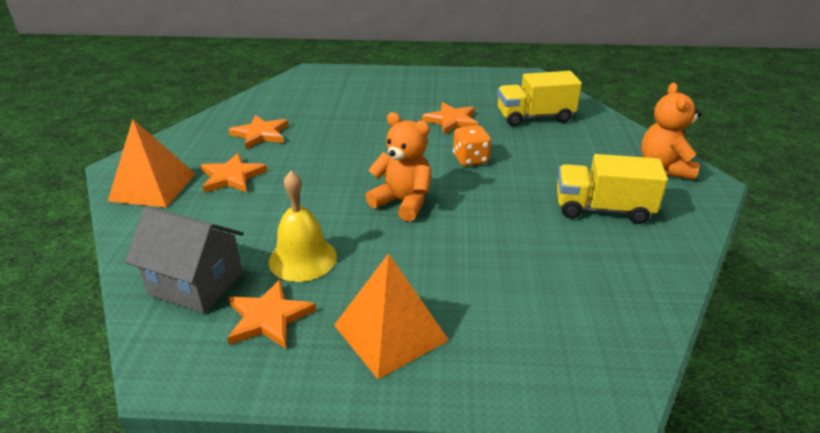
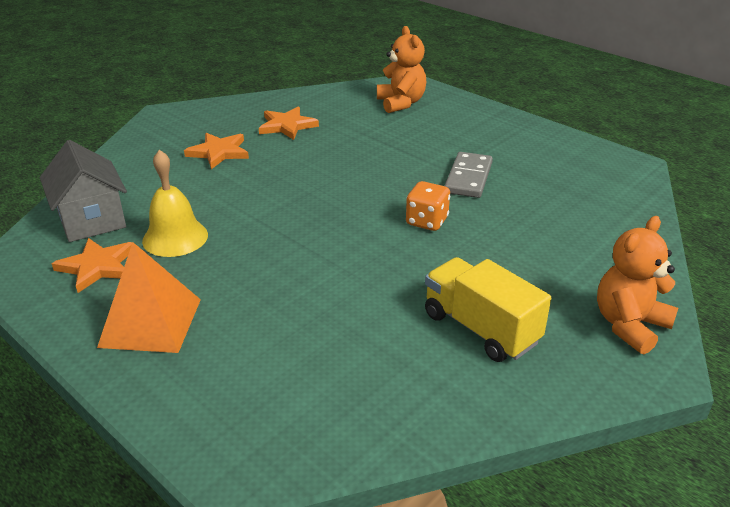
camera: 40 degrees right, 0 degrees up
orange pyramid [108,119,196,208] -> none
orange teddy bear [365,112,432,222] -> orange teddy bear moved to [377,26,426,113]
orange star [422,102,478,134] -> grey domino [445,152,493,198]
yellow truck [497,71,582,127] -> none

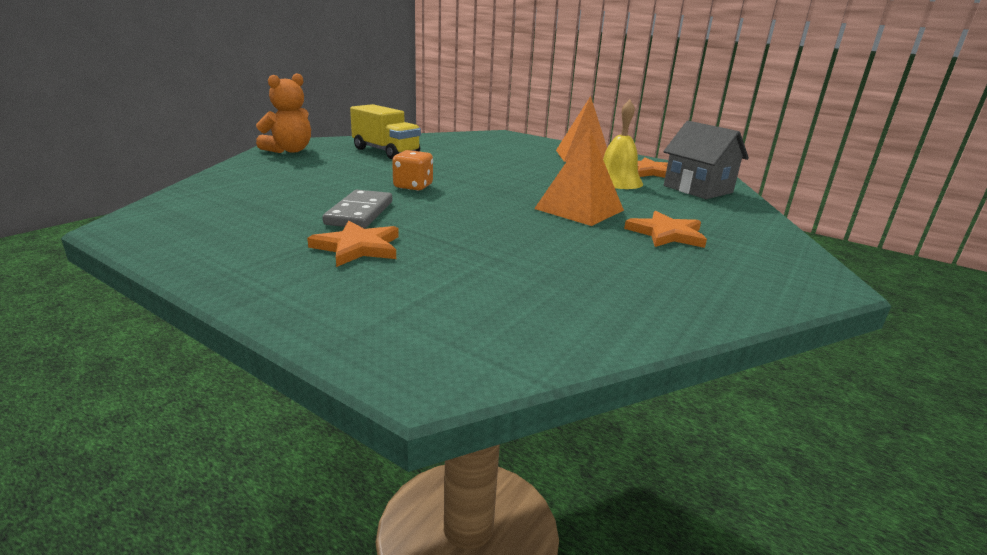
camera: 170 degrees right, 10 degrees down
orange star [259,107,319,140] -> orange star moved to [307,221,399,267]
orange teddy bear [377,26,426,113] -> none
none -> orange pyramid [534,128,624,226]

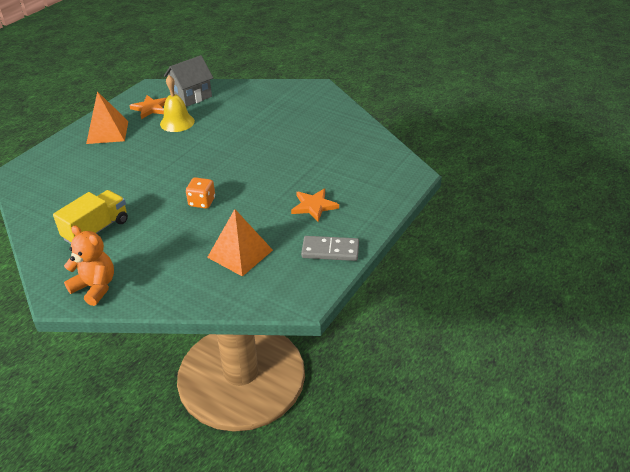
camera: 90 degrees left, 15 degrees up
grey domino [323,190,392,228] -> grey domino moved to [301,236,359,261]
orange pyramid [534,128,624,226] -> orange pyramid moved to [207,209,273,277]
orange star [624,211,707,248] -> none

